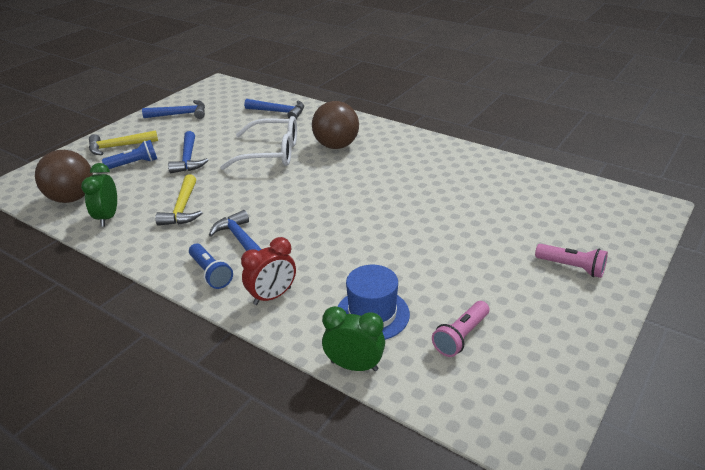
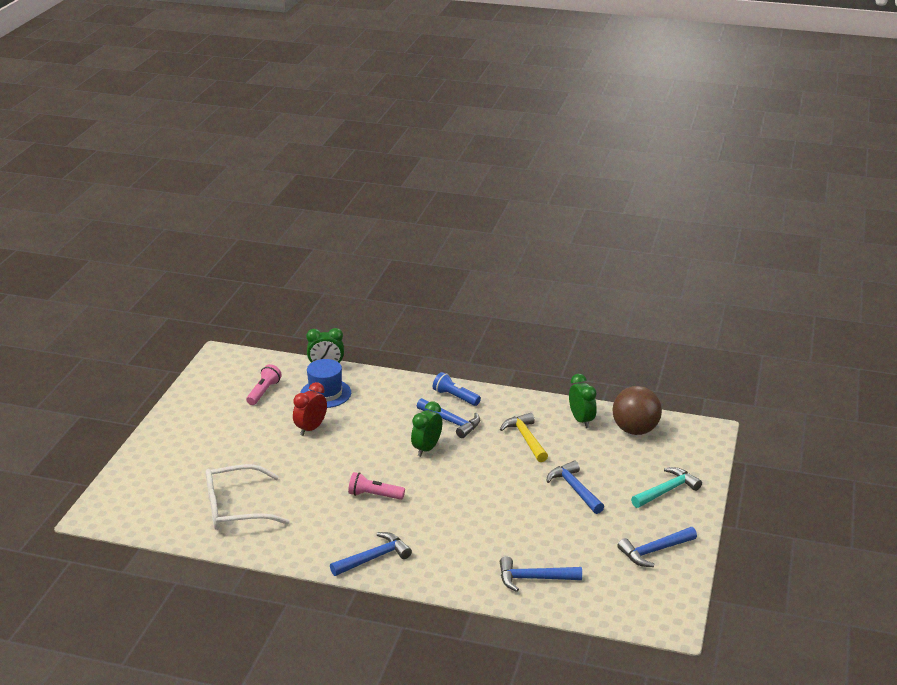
camera: 160 degrees right, 5 degrees down
yellow hammer [89,130,158,155] -> turquoise hammer [631,467,702,508]
blue flashlight [102,140,157,169] -> none
white glasses [220,116,297,170] -> white glasses moved to [206,464,290,530]
red clock [241,237,296,305] -> red clock moved to [293,382,327,436]
brown ball [312,101,359,149] -> none
pink flashlight [535,244,608,278] -> pink flashlight moved to [348,472,405,500]
none -> blue hammer [330,532,412,576]
none -> green clock [411,401,442,457]

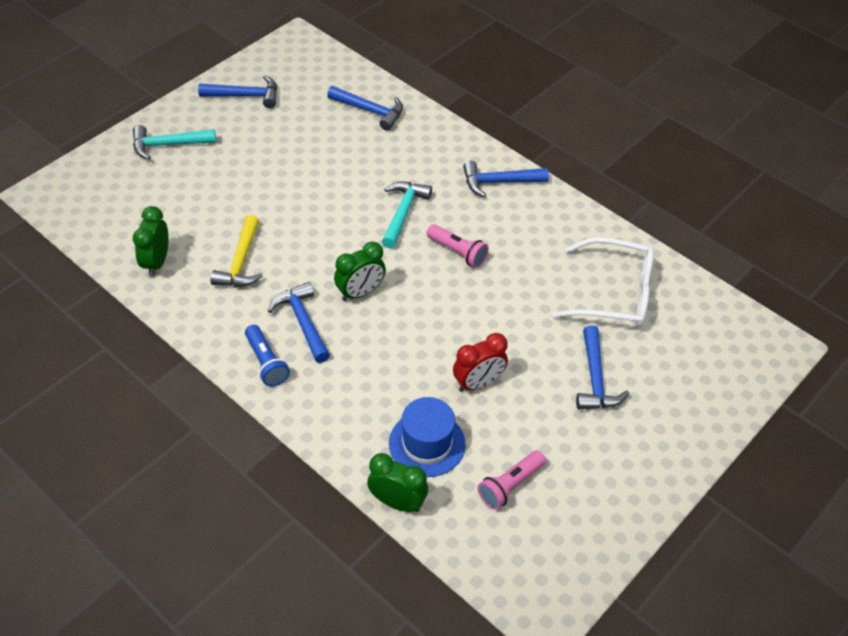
camera: 155 degrees left, 20 degrees up
blue hammer [546,461,604,514] -> blue hammer moved to [576,325,629,409]
brown ball [613,386,662,435] -> none
none -> turquoise hammer [382,182,432,249]

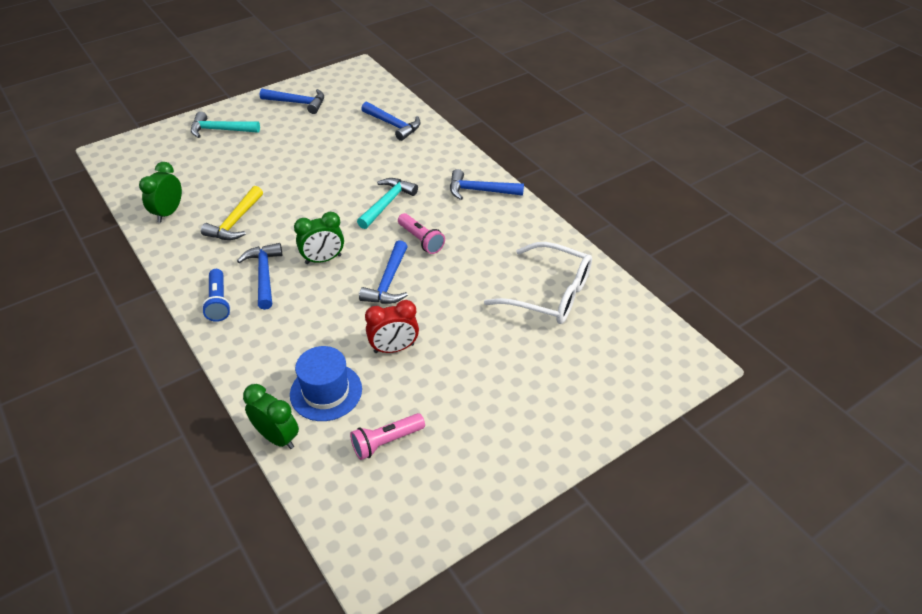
camera: 15 degrees right, 5 degrees down
blue hammer [576,325,629,409] -> blue hammer moved to [359,240,408,304]

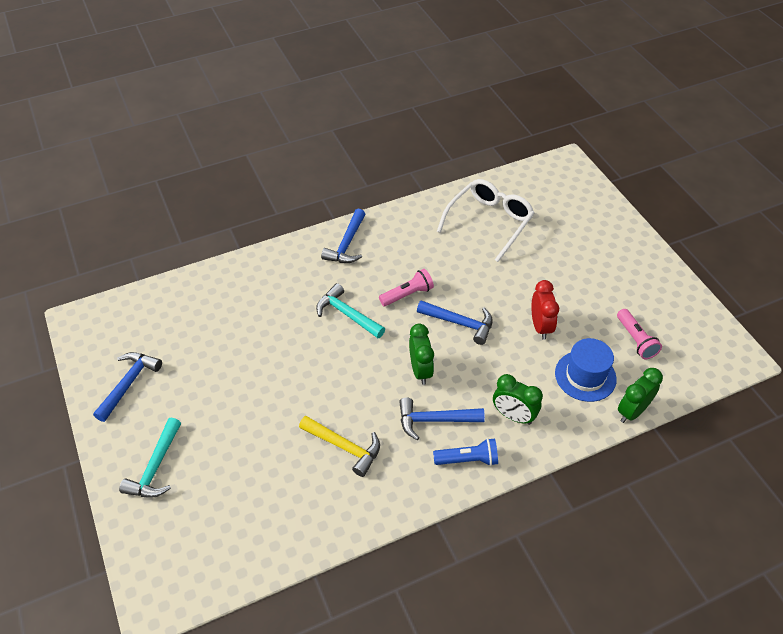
camera: 80 degrees left, 5 degrees up
green clock [139,162,182,223] -> green clock moved to [493,374,543,425]
blue hammer [361,102,421,141] -> none

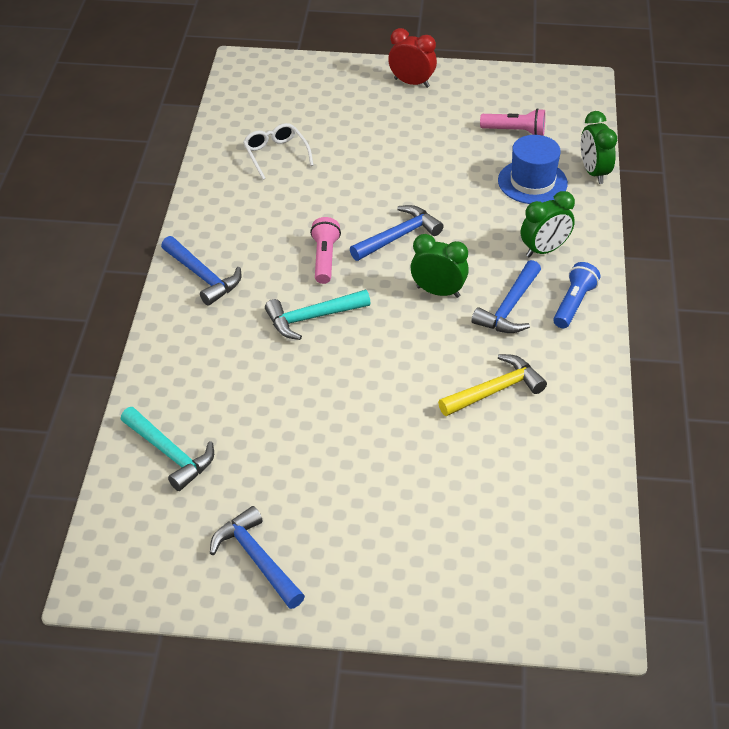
camera: 60 degrees left, 5 degrees down
turquoise hammer [119,418,181,498] -> turquoise hammer moved to [121,407,214,491]
white glasses [437,179,534,262] -> white glasses [243,123,314,180], size x0.59
red clock [531,280,559,340] -> red clock moved to [388,28,437,88]

